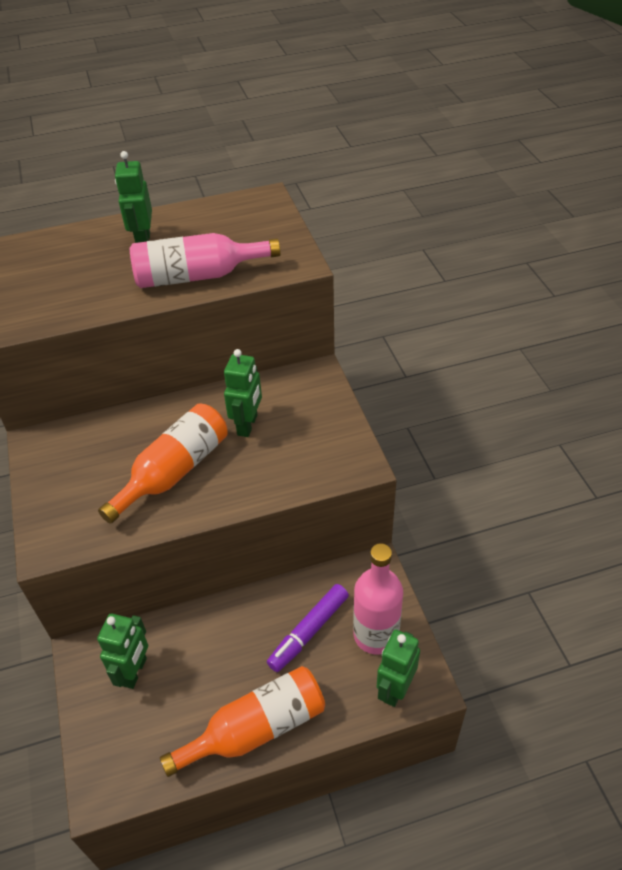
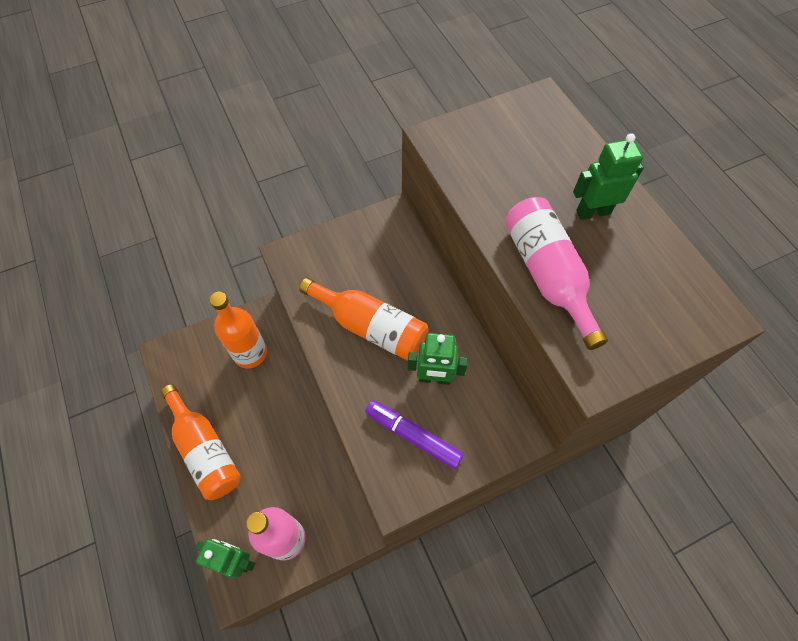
camera: 80 degrees right, 15 degrees up
green robot [97,613,148,689] -> orange bottle [210,292,267,368]
purple marker [267,584,349,672] -> purple marker moved to [365,400,464,469]

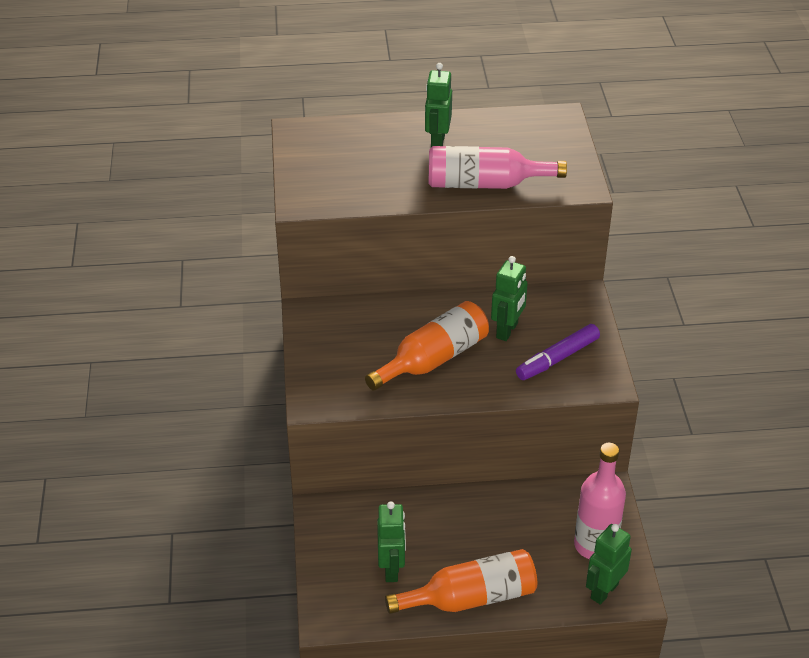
camera: 70 degrees left, 20 degrees down
orange bottle [210,292,267,368] -> none
none -> green robot [377,501,406,582]

